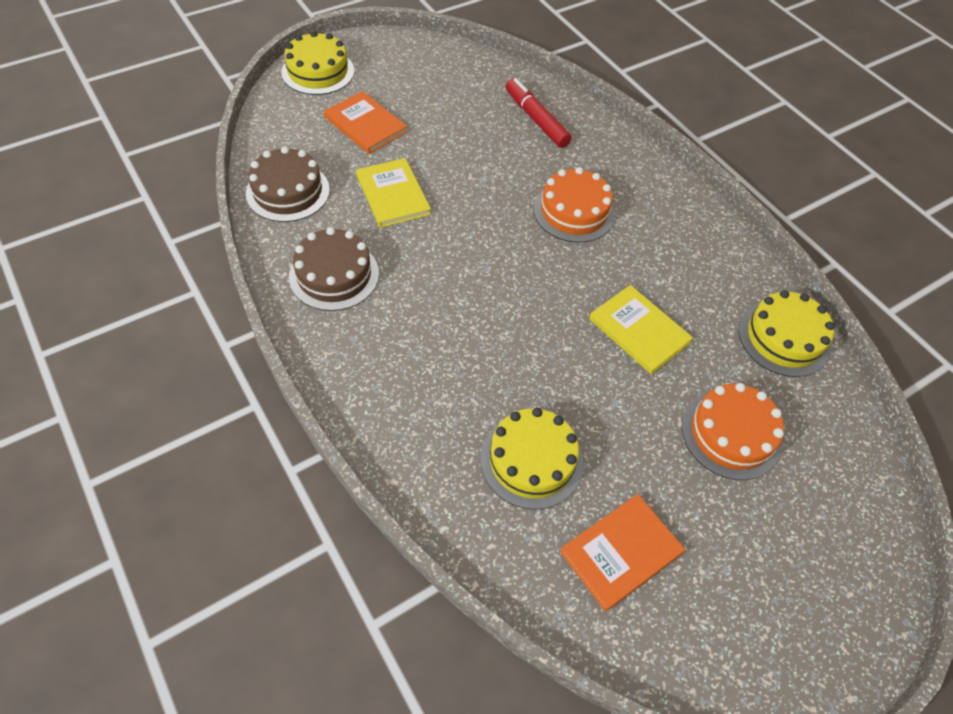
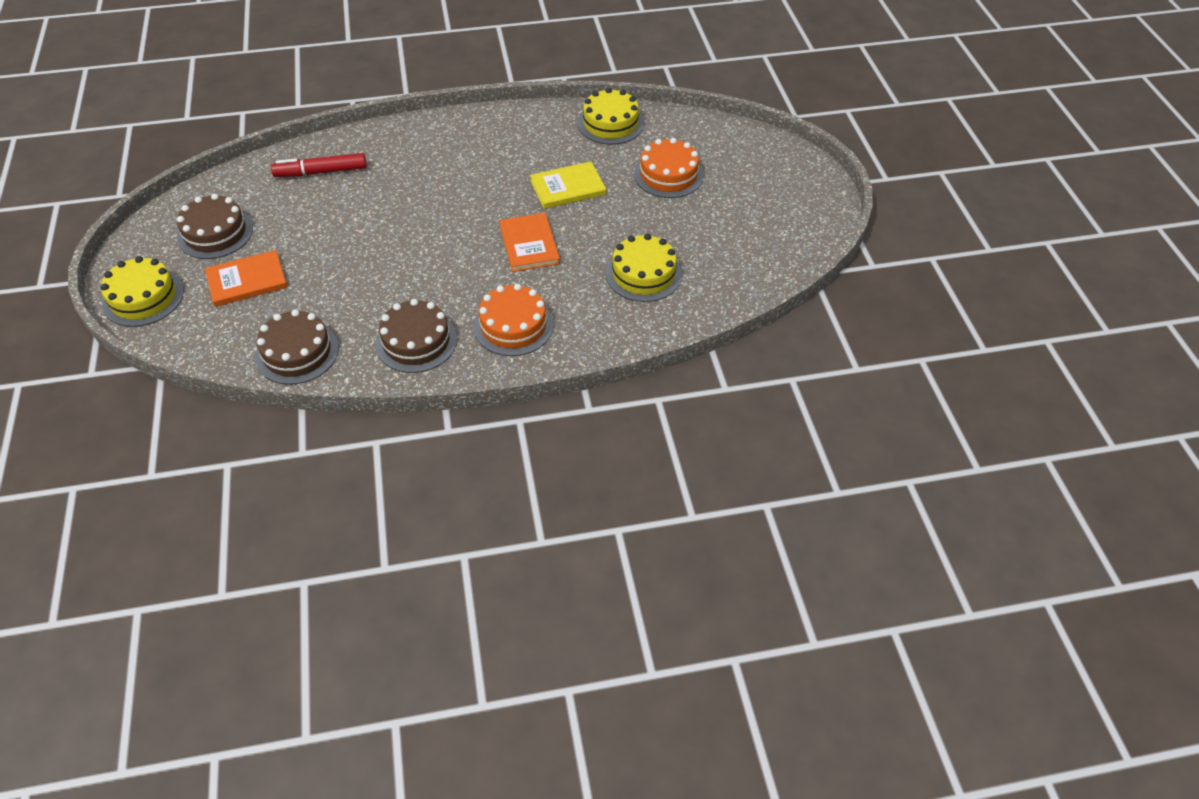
camera: 65 degrees left, 5 degrees down
yellow book [356,158,431,228] -> none
orange cake [533,167,615,243] -> orange cake moved to [474,284,553,356]
orange book [560,494,685,611] -> orange book moved to [499,213,560,272]
none -> brown cake [177,194,253,259]

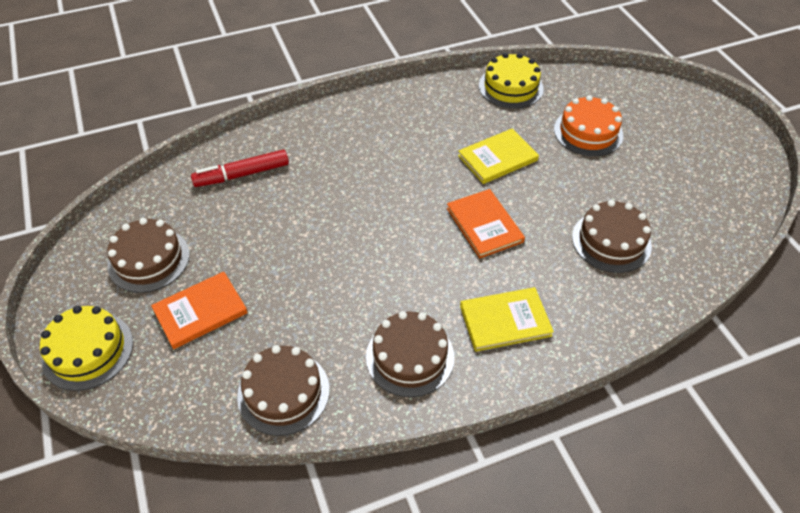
camera: 10 degrees left, 0 degrees up
orange cake [474,284,553,356] -> yellow book [460,287,554,352]
yellow cake [606,234,682,302] -> brown cake [572,200,652,273]

